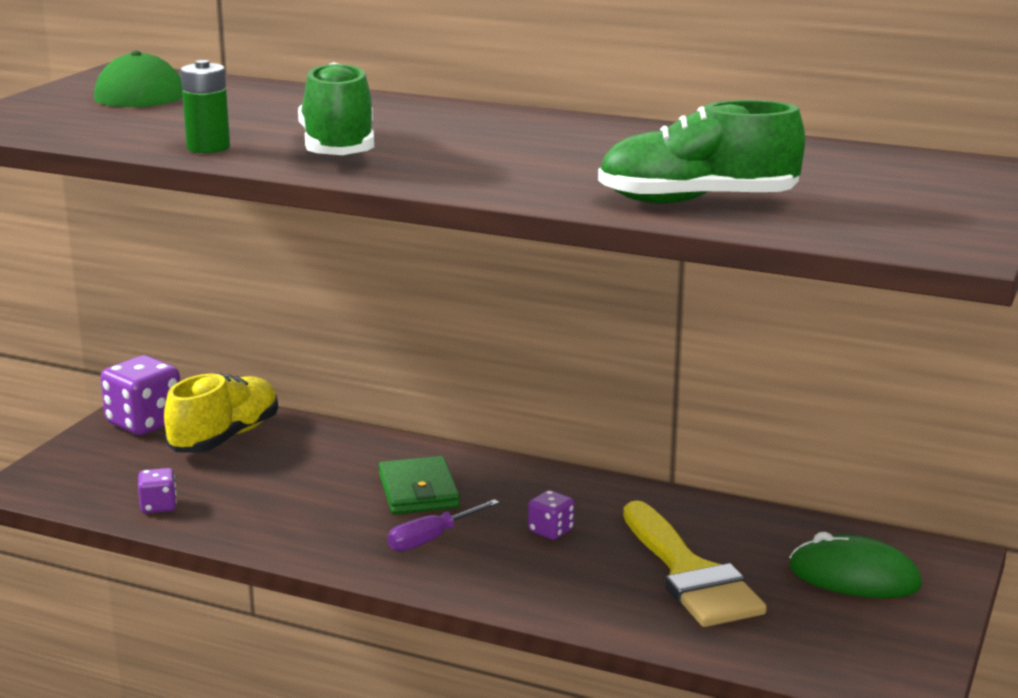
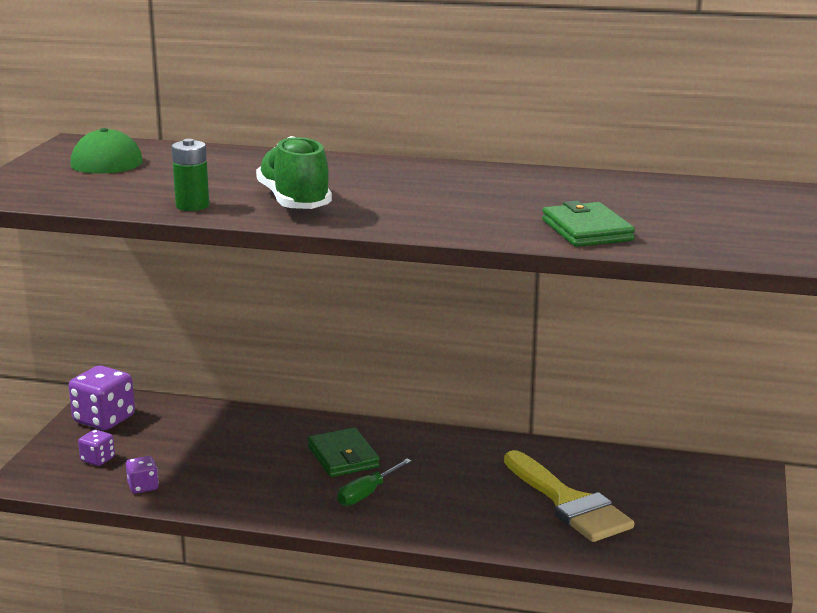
camera: 10 degrees left, 0 degrees up
yellow shoe [164,373,278,453] -> none
purple screwdriver [388,499,499,552] -> green screwdriver [337,459,412,506]
purple dice [528,490,574,540] -> purple dice moved to [78,430,115,466]
green shoe [598,100,805,204] -> green wallet [542,200,635,247]
green mouse [789,532,922,598] -> none

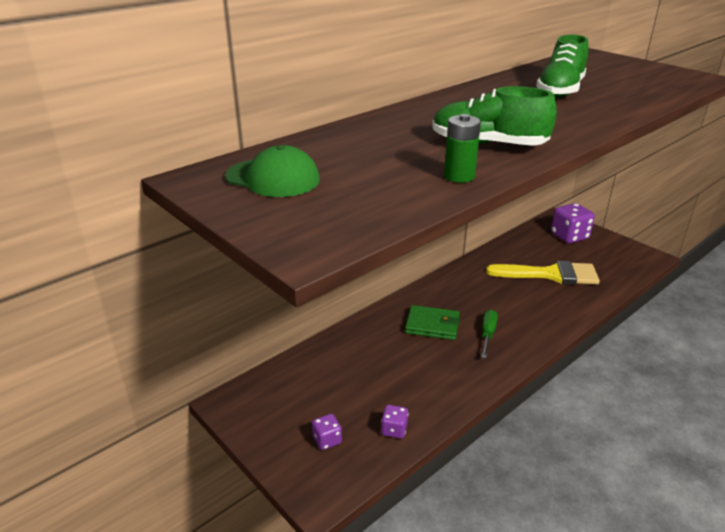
camera: 55 degrees left, 10 degrees up
purple dice [69,366,135,430] -> purple dice moved to [551,203,595,244]
green screwdriver [337,459,412,506] -> green screwdriver turned 150 degrees counterclockwise [481,309,498,358]
green wallet [542,200,635,247] -> none
none -> green shoe [536,35,588,97]

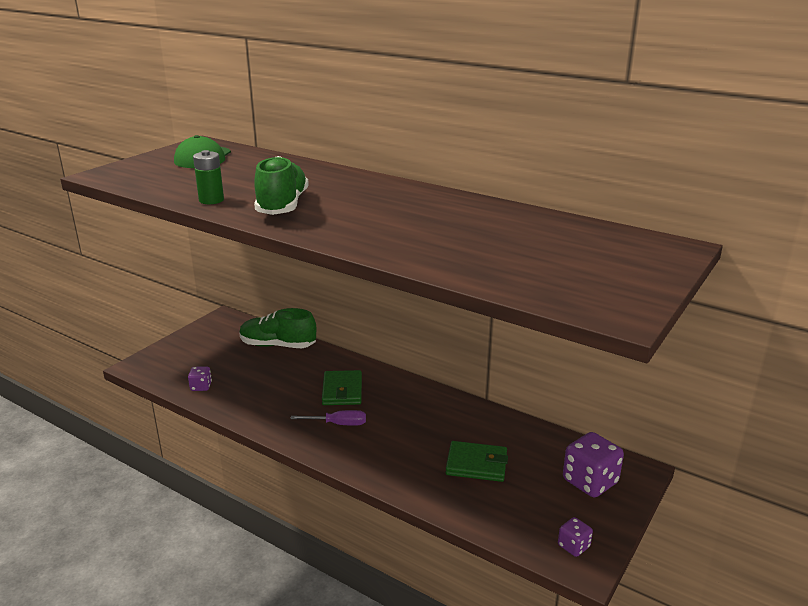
camera: 75 degrees right, 5 degrees down
purple dice [312,414,342,450] -> purple dice moved to [558,517,593,557]
green screwdriver [481,309,498,358] -> purple screwdriver [290,410,366,426]
yellow brush [486,261,600,285] -> green wallet [446,441,508,482]
green shoe [536,35,588,97] -> green shoe moved to [239,308,316,348]

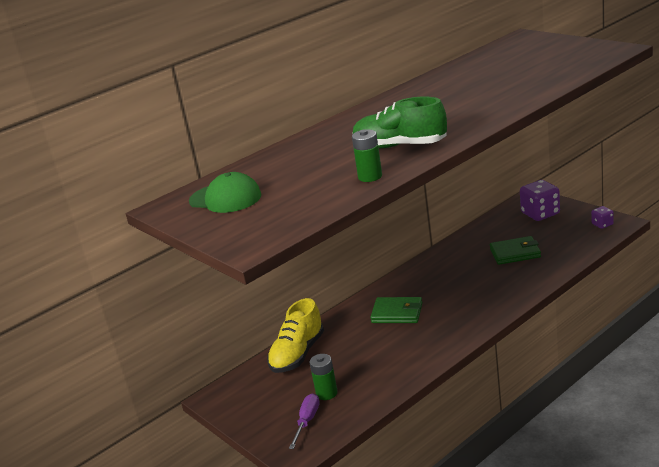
camera: 70 degrees left, 0 degrees up
purple dice [188,367,212,391] -> none
green shoe [239,308,316,348] -> yellow shoe [267,298,324,373]
purple screwdriver [290,410,366,426] -> purple screwdriver moved to [289,393,320,449]
green wallet [446,441,508,482] -> green wallet turned 60 degrees clockwise [490,236,541,265]
none -> green battery [310,354,338,400]

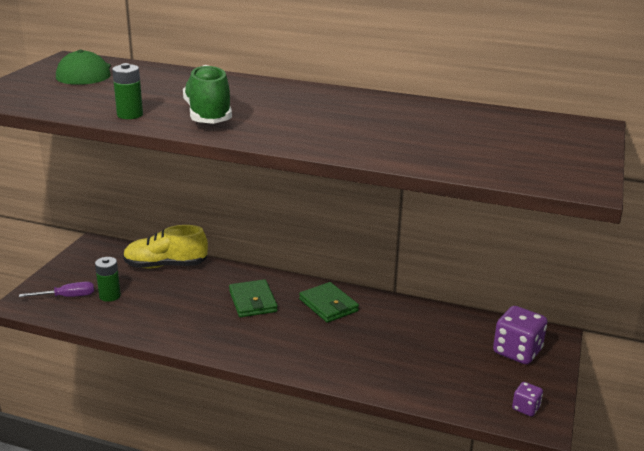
camera: 55 degrees right, 0 degrees up
green wallet [490,236,541,265] -> green wallet moved to [299,282,359,323]

